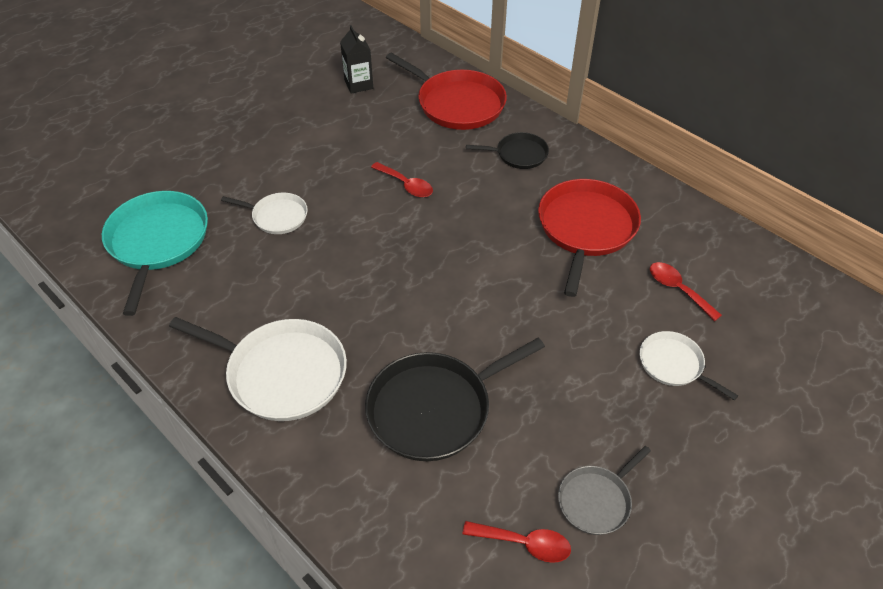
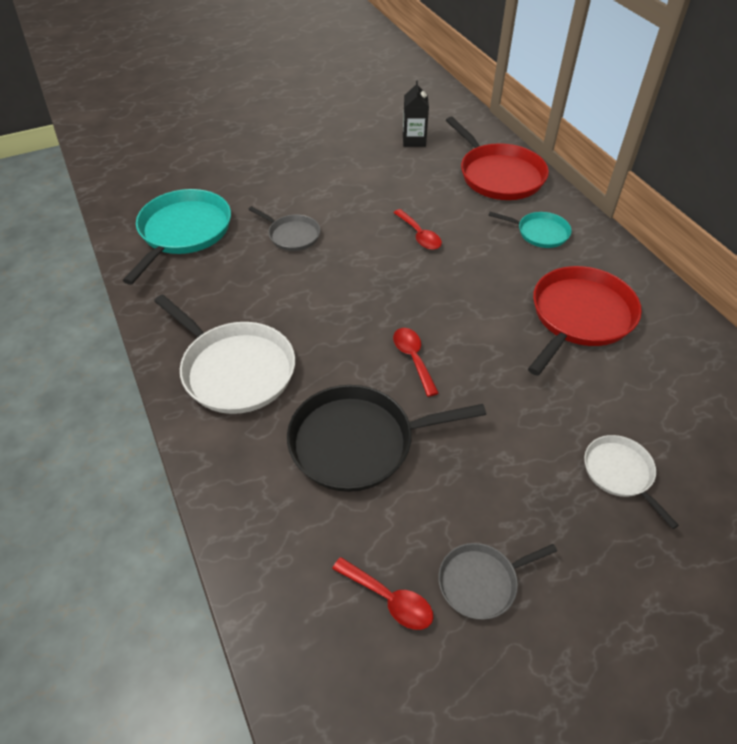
camera: 20 degrees right, 0 degrees up
white pan [221,193,308,234] -> grey pan [248,206,320,251]
black pan [466,132,549,169] -> turquoise pan [488,212,572,248]
red spoon [650,262,722,321] -> red spoon moved to [393,328,439,397]

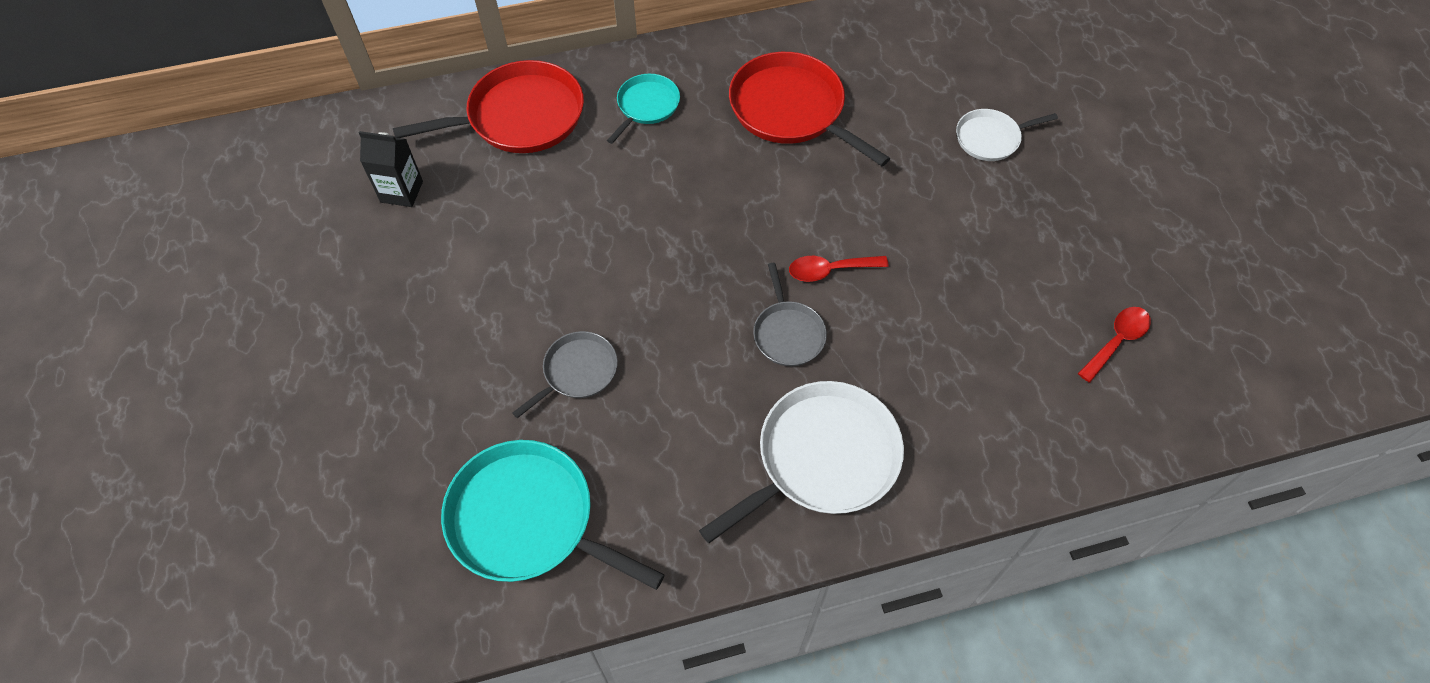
camera: 80 degrees left, 10 degrees up
black pan [287,385,486,492] -> none
red spoon [393,209,442,250] -> none
grey pan [439,543,557,620] -> grey pan moved to [753,263,827,366]

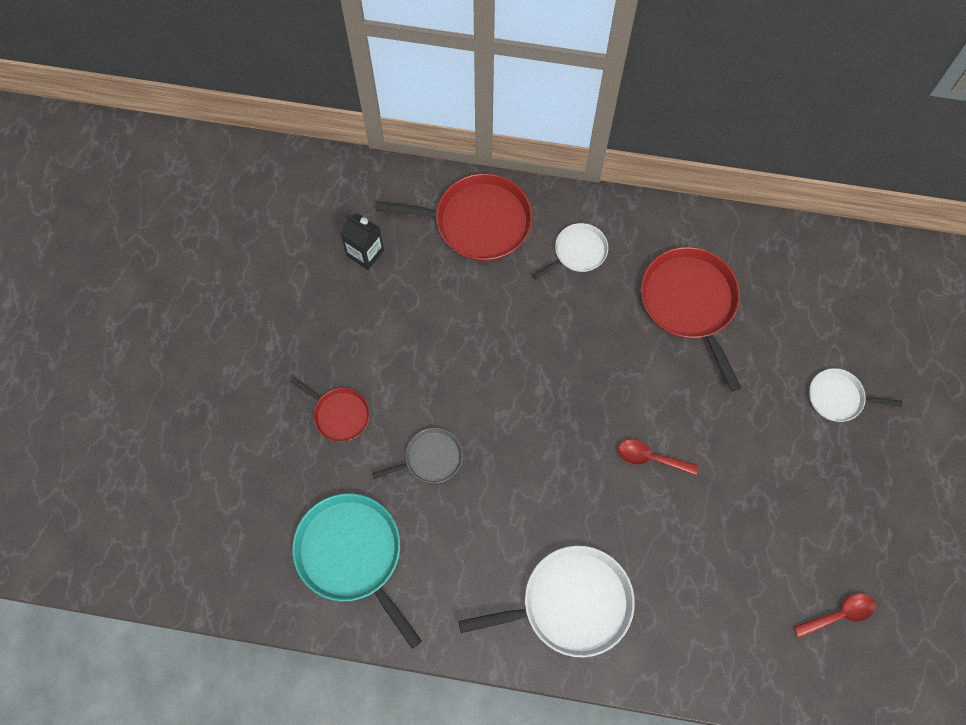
camera: 25 degrees right, 10 degrees up
turquoise pan [607,74,680,144] -> white pan [532,223,608,280]
grey pan [753,263,827,366] -> none
none -> red pan [290,377,370,442]

